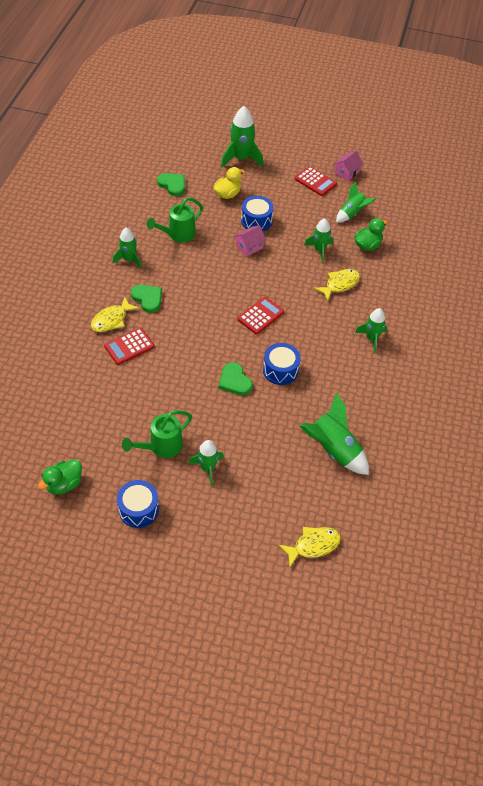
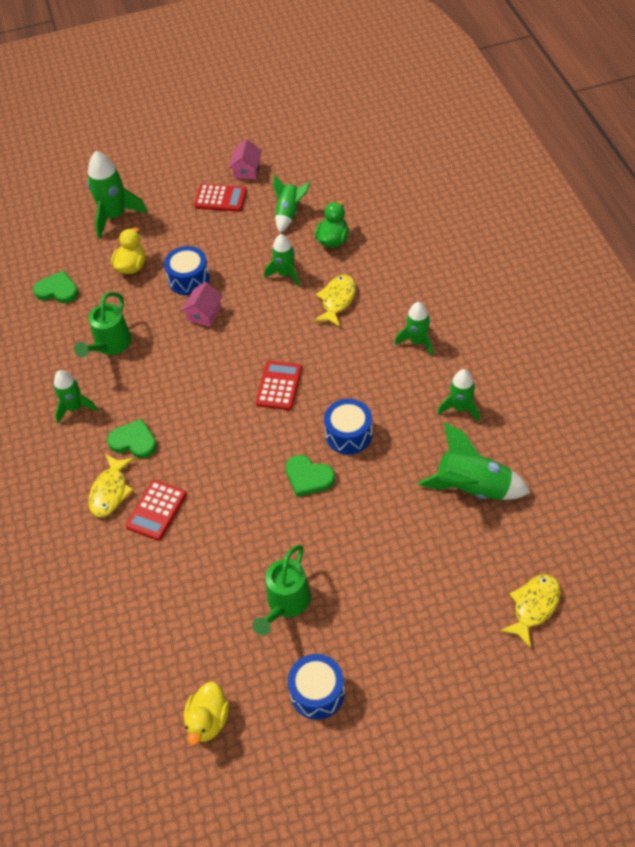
camera: 25 degrees left, 0 degrees up
green duck [38,459,82,495] -> yellow duck [184,682,229,745]
green rocket [189,440,224,486] -> green rocket moved to [437,369,480,422]

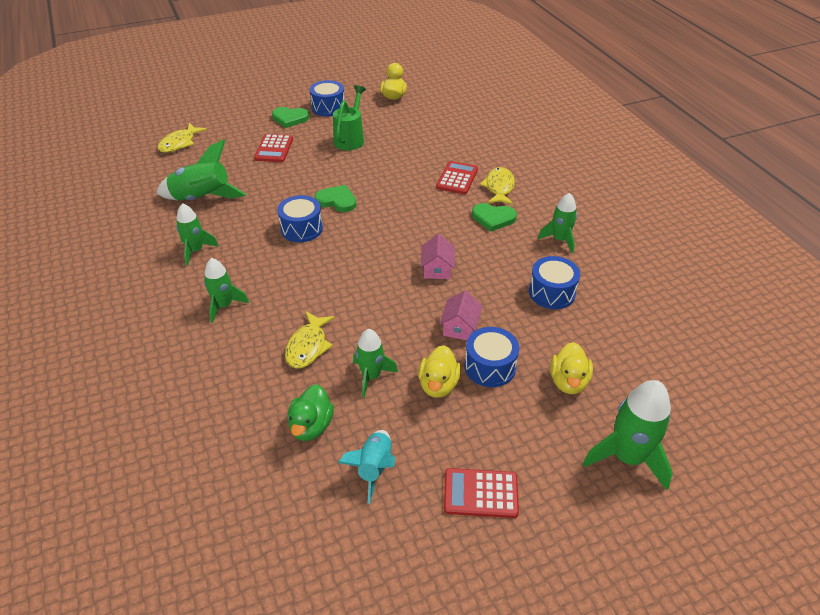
camera: 170 degrees right, 10 degrees down
green heart [33,271,78,303] -> green heart moved to [272,107,309,128]
green watering can [74,292,132,357] -> blue drum [529,256,580,309]
pink house [229,139,262,179] -> pink house moved to [421,234,455,279]
red calculator [256,361,302,410] -> red calculator moved to [254,134,293,162]
green rocket [273,175,311,233] -> turquoise rocket [338,430,395,504]
none -> yellow duck [418,345,461,398]

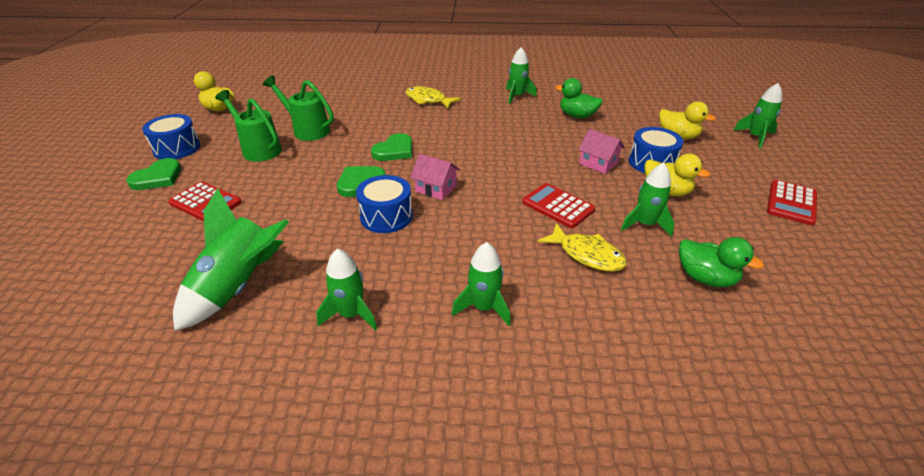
camera: 65 degrees left, 5 degrees down
yellow fish [157,123,207,153] -> none
turquoise rocket [338,430,395,504] -> none
pink house [421,234,455,279] -> pink house moved to [411,154,460,200]
red calculator [436,161,478,194] -> red calculator moved to [522,183,595,228]
green heart [472,203,517,232] -> green heart moved to [371,133,412,161]
blue drum [529,256,580,309] -> green duck [555,78,603,119]
green rocket [583,380,673,490] -> green rocket [734,83,782,148], size x0.64
none -> green watering can [263,76,334,141]

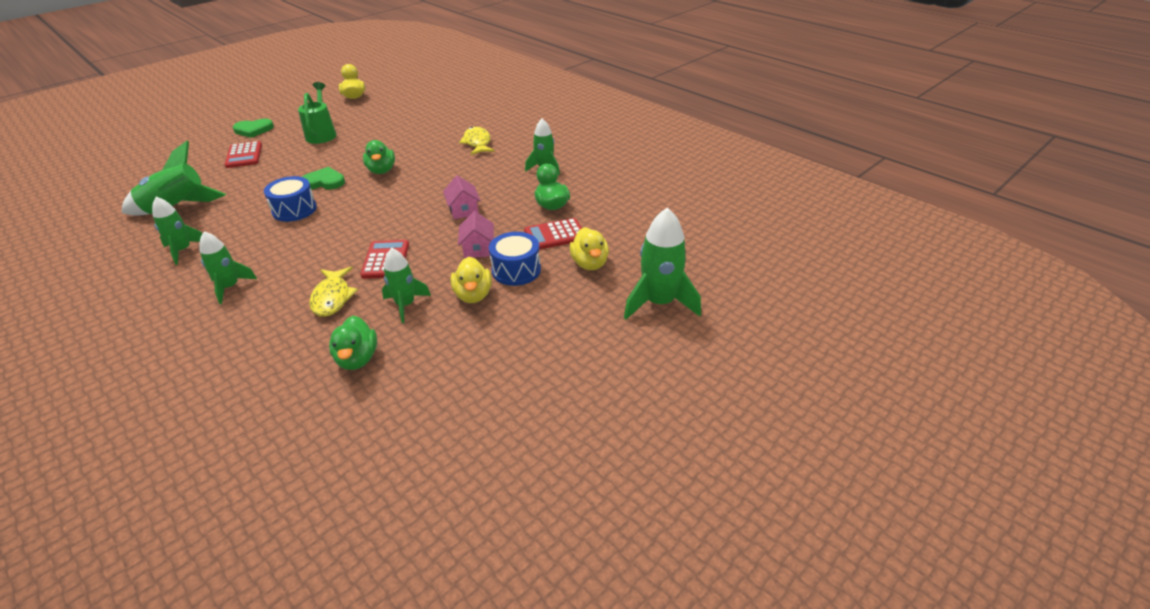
camera: 45 degrees right, 0 degrees up
blue drum [142,114,200,159] -> none
green watering can [263,76,334,141] -> none
green heart [371,133,412,161] -> green duck [363,140,395,174]
pink house [411,154,460,200] -> pink house moved to [443,175,481,219]
green rocket [734,83,782,148] -> green rocket [624,207,701,320], size x1.57
red calculator [767,180,817,225] -> red calculator moved to [524,218,582,250]

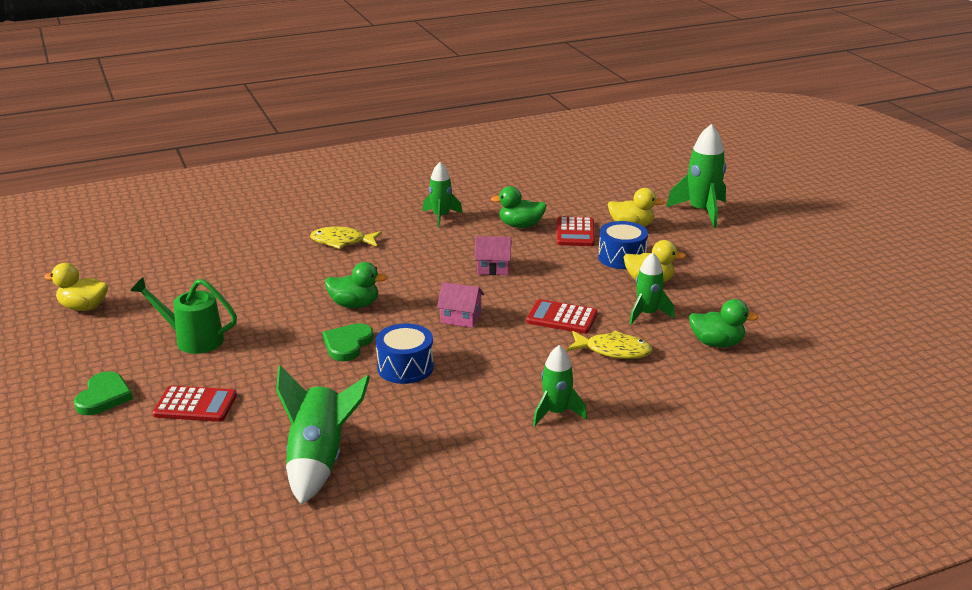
camera: 70 degrees left, 10 degrees down
green rocket [152,197,203,265] -> none
pink house [458,211,494,258] -> pink house moved to [437,282,484,328]

